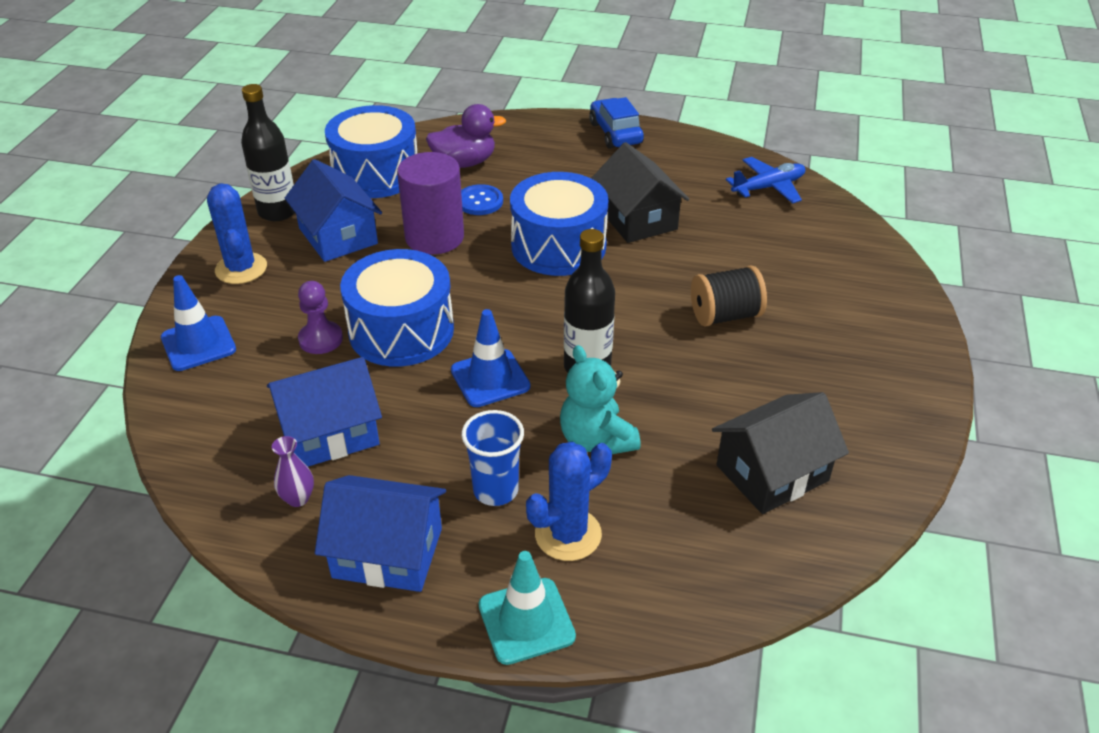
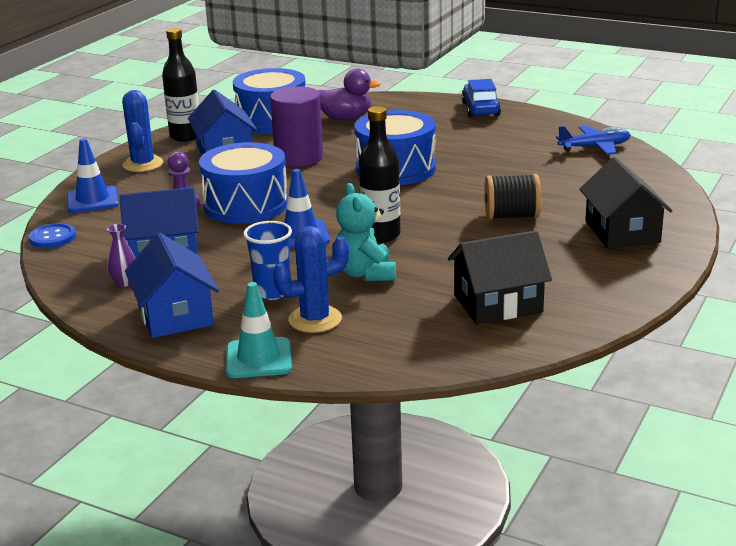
camera: 15 degrees right, 15 degrees down
blue house [315,475,446,592] -> blue house turned 45 degrees clockwise [125,233,219,338]
blue button [461,184,503,215] -> blue button moved to [28,223,76,248]
black house [592,142,689,243] -> black house moved to [579,157,673,249]

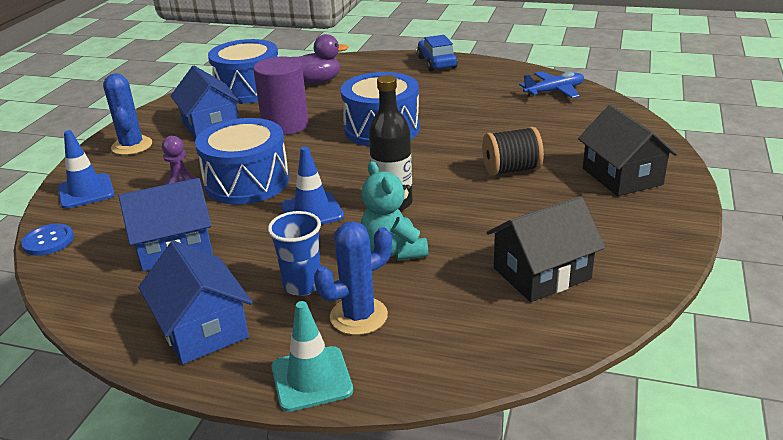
camera: 10 degrees left, 5 degrees up
purple vase [107,224,135,287] -> none
black bottle [162,28,199,142] -> none

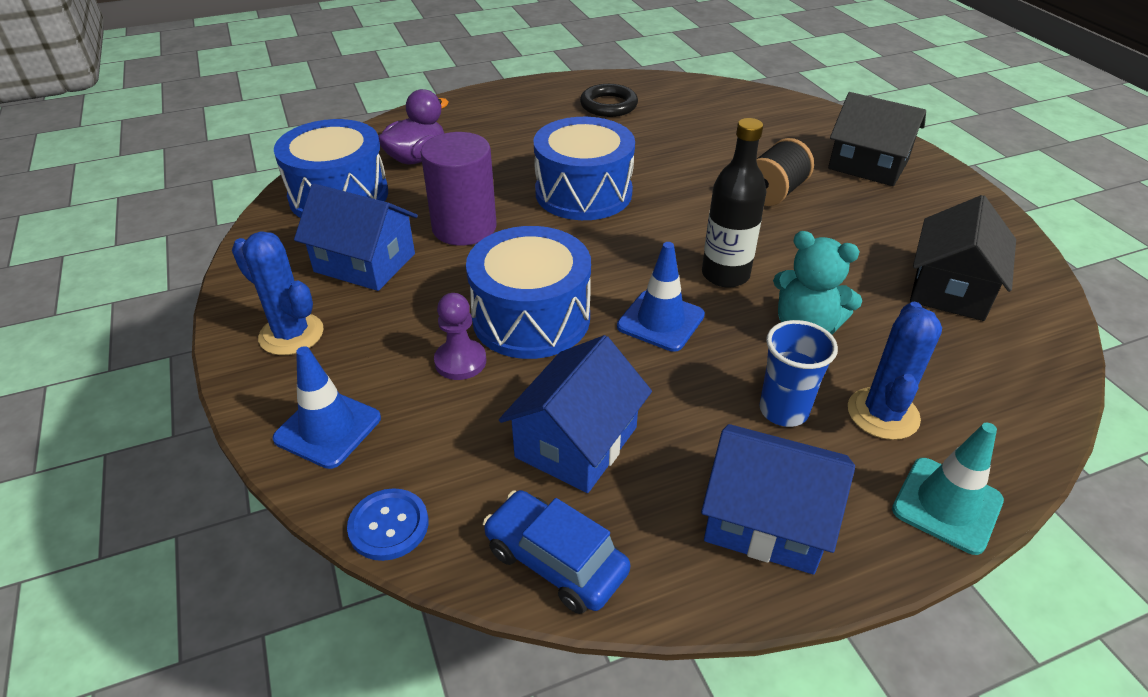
camera: 40 degrees left, 10 degrees up
blue car [417,35,458,71] -> blue car moved to [483,490,630,614]
blue plane [519,71,584,98] -> none
none -> black ring [580,84,638,117]

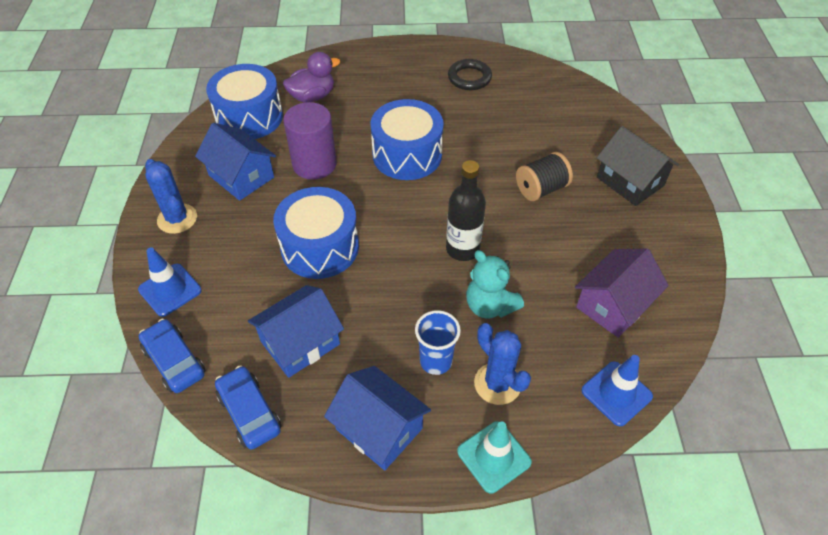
camera: 20 degrees right, 10 degrees up
blue button [347,488,429,561] -> blue car [139,319,206,393]
purple pawn [434,293,486,380] -> none
blue traffic cone [617,242,705,352] -> blue traffic cone moved to [581,355,653,426]
blue cactus [848,302,942,440] -> blue cactus turned 75 degrees counterclockwise [474,323,531,405]
black house [910,195,1016,321] -> purple house [575,248,669,338]

